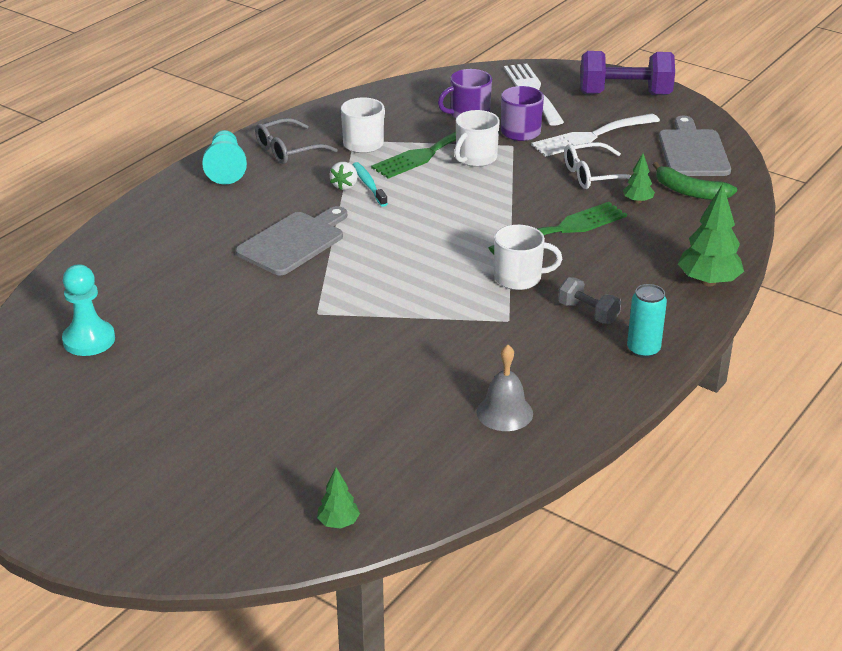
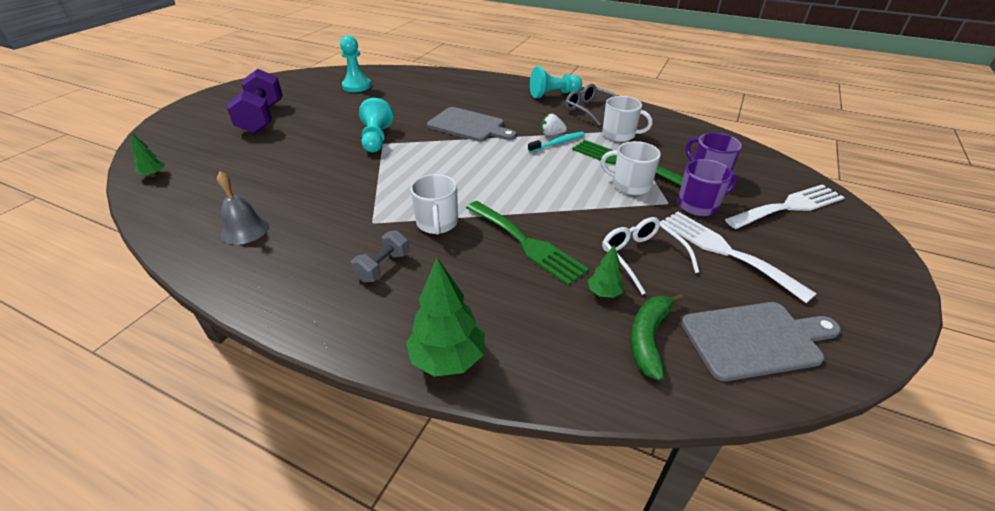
camera: 80 degrees right, 5 degrees up
purple dumbbell [580,51,675,95] -> purple dumbbell moved to [226,69,283,133]
turquoise can [627,284,667,358] -> none
none -> turquoise pawn [359,98,394,153]

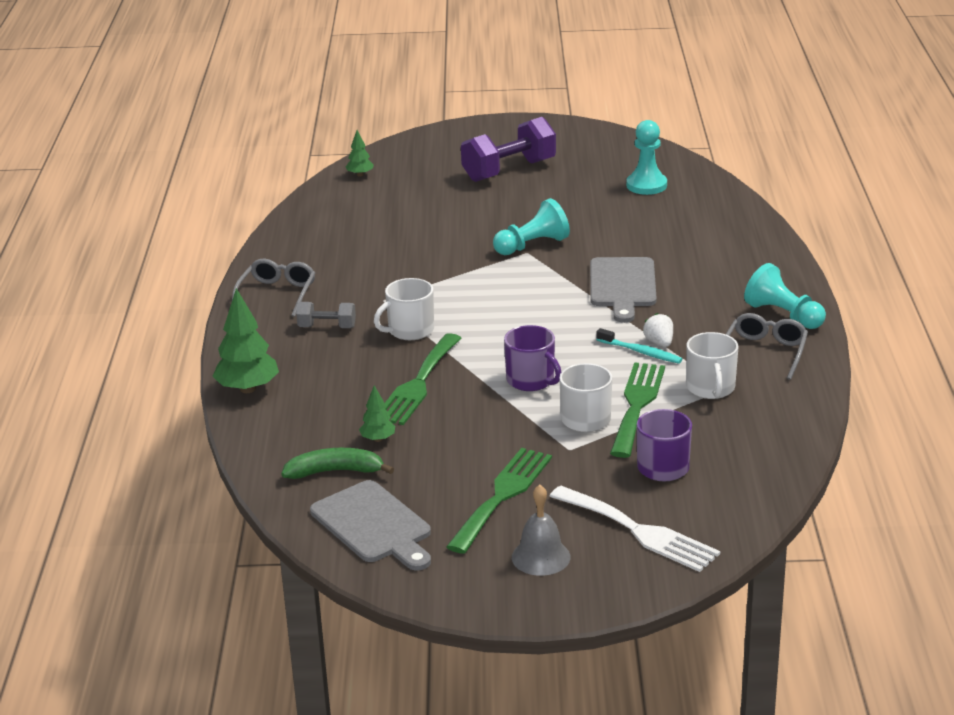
camera: 65 degrees right, 10 degrees down
grey bell [217,171,269,245] -> grey bell moved to [512,485,571,576]
white glasses [602,217,699,295] -> none
white fork [661,212,817,303] -> green fork [446,448,552,554]
purple mug [678,159,737,216] -> purple mug moved to [504,325,561,391]
none -> grey glasses [232,259,315,317]

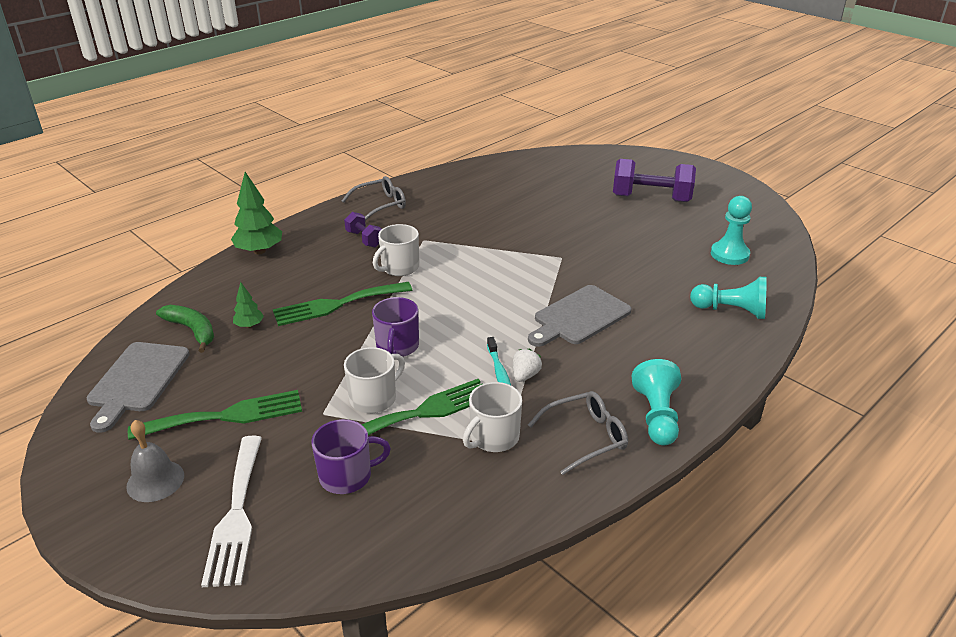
camera: 45 degrees right, 5 degrees up
grey dumbbell [296,302,356,328] -> purple dumbbell [344,212,382,247]
green tree [346,130,374,176] -> none
white mug [374,278,434,340] -> white mug turned 60 degrees counterclockwise [373,224,419,276]
turquoise pawn [493,198,570,255] -> turquoise pawn moved to [690,277,767,319]

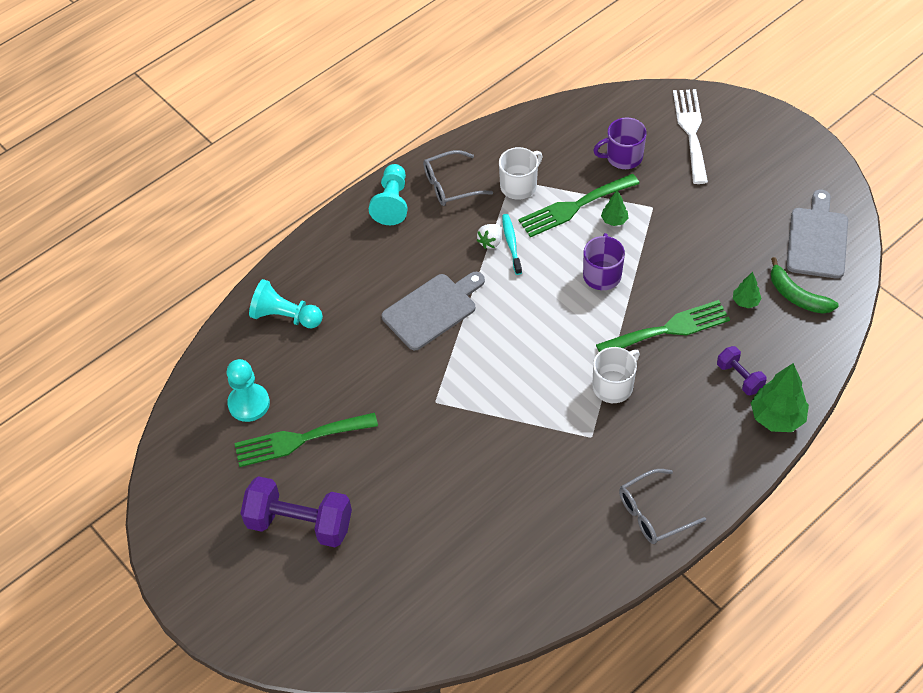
camera: 175 degrees left, 20 degrees up
grey bell [126,420,184,502] -> none
green fork [128,390,302,440] -> green fork moved to [234,413,378,467]
purple dumbbell [344,212,382,247] -> purple dumbbell moved to [717,346,767,395]
white mug [344,347,405,413] -> green tree [601,190,628,226]

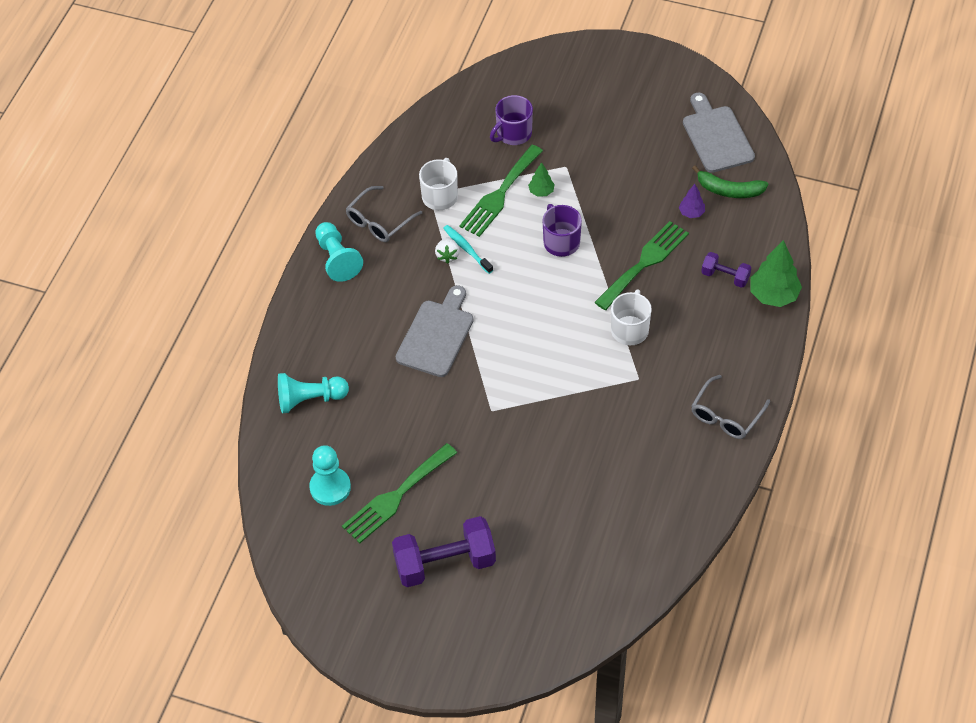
camera: 30 degrees left, 0 degrees up
white fork [673,89,708,184] -> none
green tree [733,272,762,308] -> purple tree [679,184,705,218]

